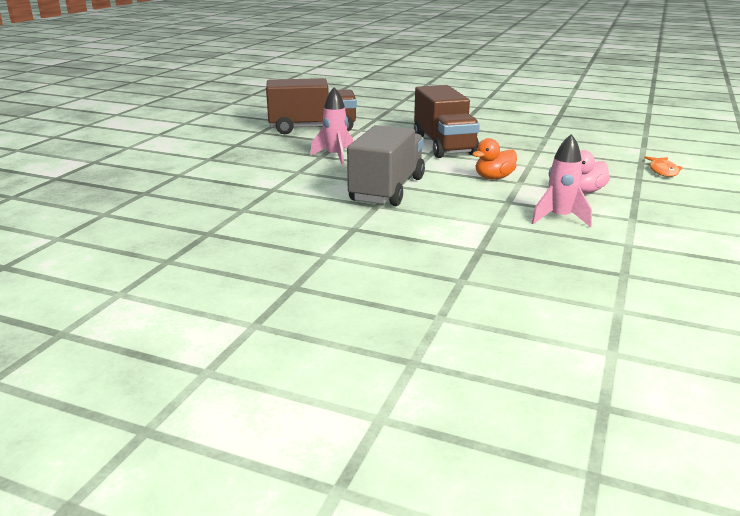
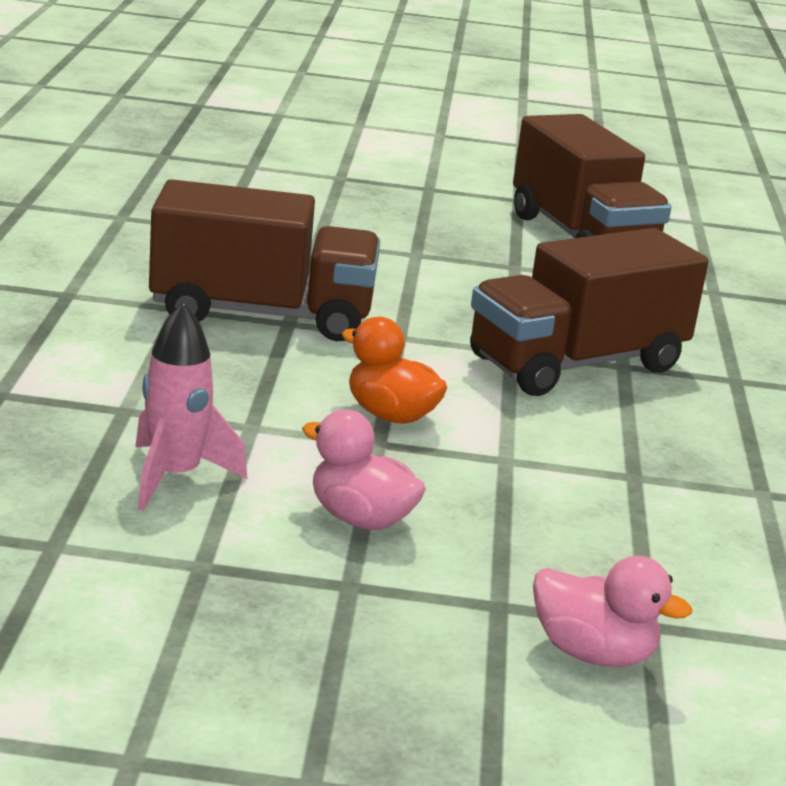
camera: 70 degrees right, 0 degrees up
pink rocket [310,87,353,165] -> none
grey truck [347,125,425,206] -> brown truck [149,179,380,341]
orange fish [644,156,683,177] -> pink duck [533,556,692,667]

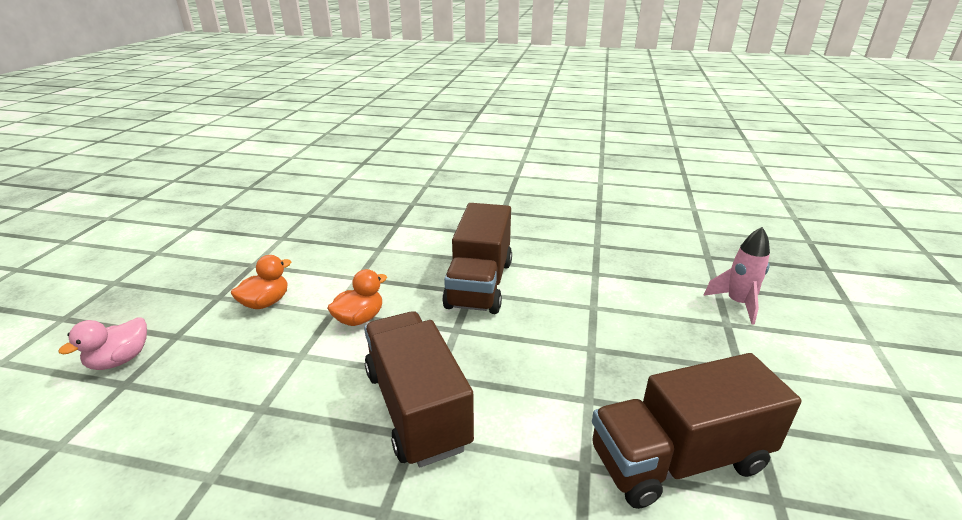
camera: 100 degrees right, 5 degrees up
pink rocket [135,302,247,511] -> pink rocket moved to [703,227,770,325]
pink duck [302,410,426,530] -> orange duck [231,255,291,309]

